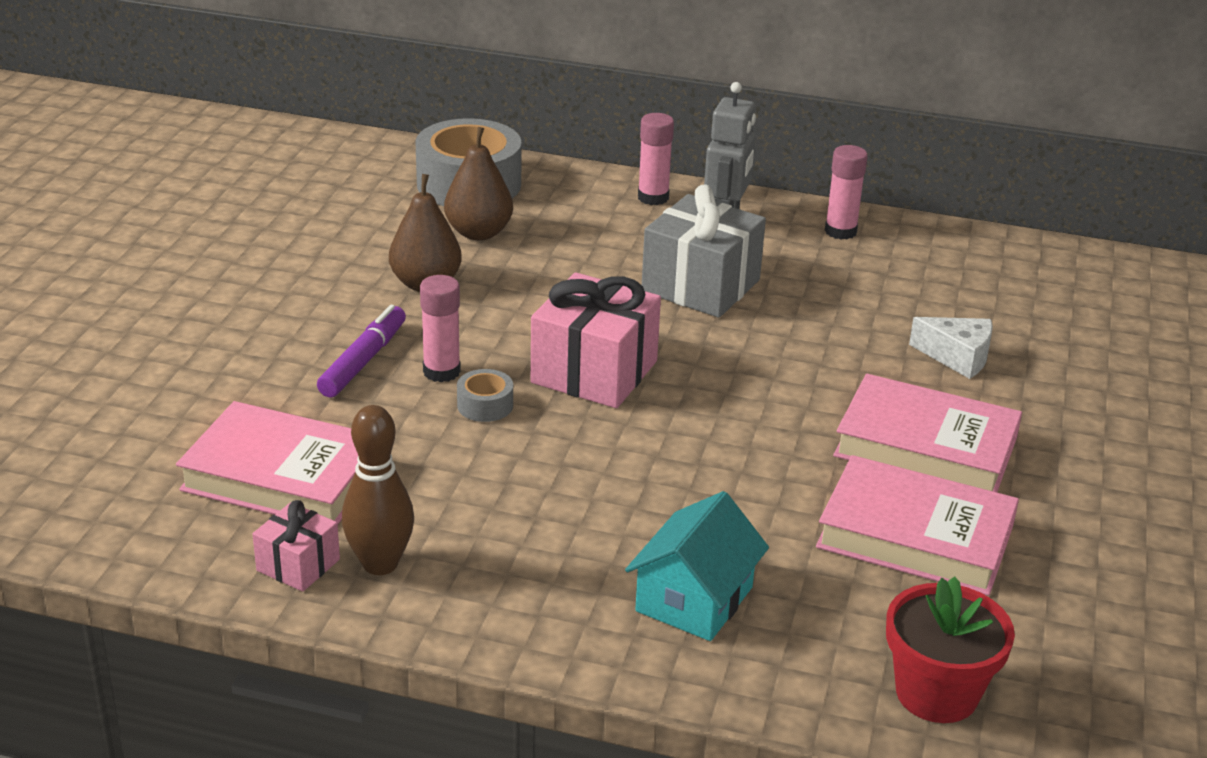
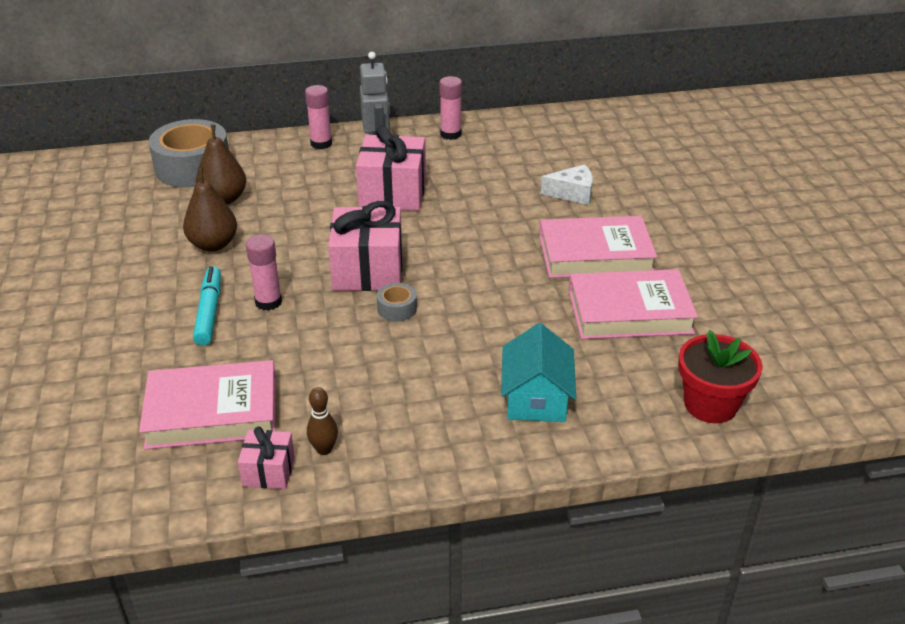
camera: 25 degrees left, 5 degrees up
purple marker [317,305,406,398] -> turquoise marker [193,266,221,346]
brown bowling pin [342,405,414,575] -> brown bowling pin [307,387,338,455], size x0.60
grey tape [457,369,513,422] -> grey tape moved to [377,283,417,322]
grey gift [642,184,766,318] -> pink gift [356,125,426,211]

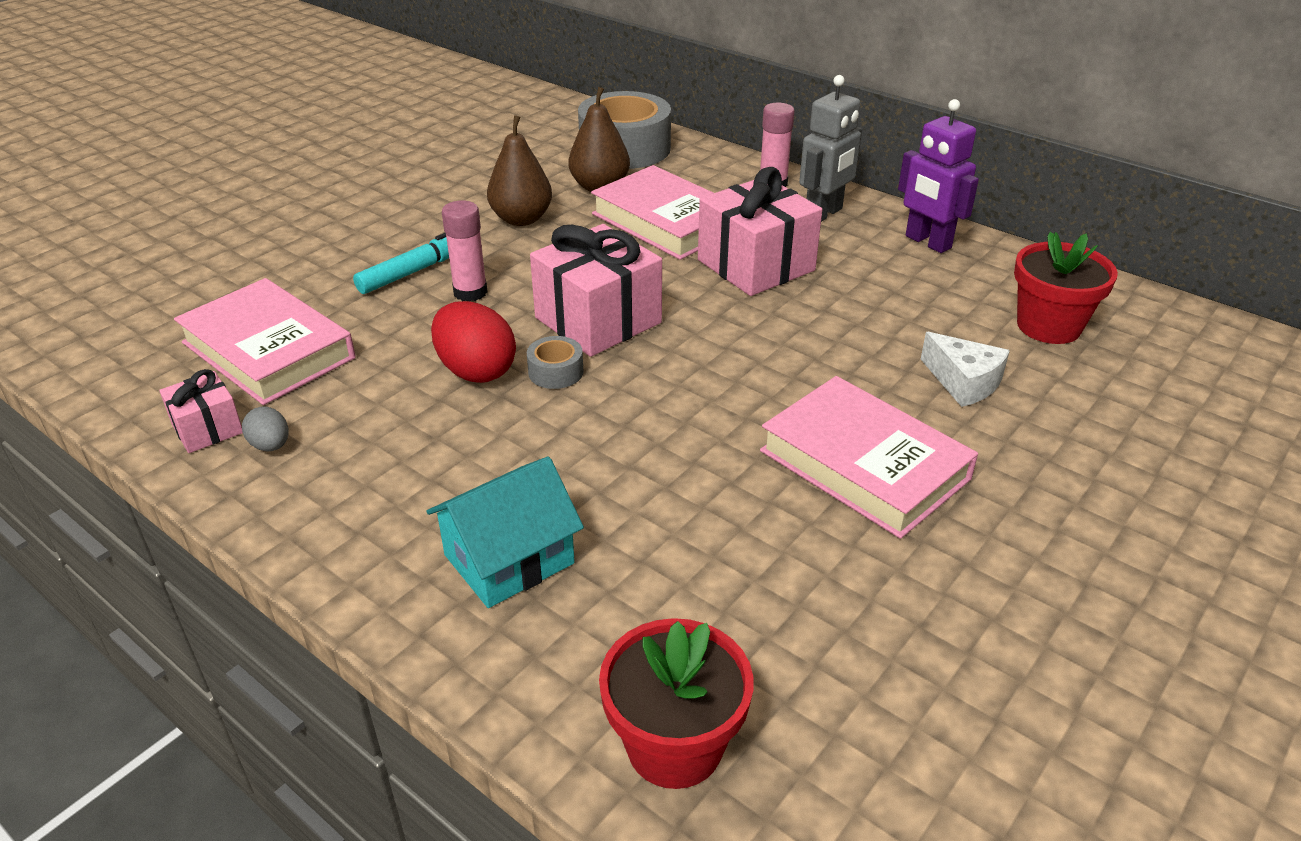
camera: 50 degrees right, 0 degrees up
brown bowling pin [307,387,338,455] -> grey egg [242,407,288,451]
pink glue stick [439,76,462,140] -> purple robot [898,99,979,253]
pink book [569,269,698,339] -> pink book moved to [591,165,713,260]
none -> red egg [431,301,516,383]
none -> red flower pot [1014,232,1118,344]

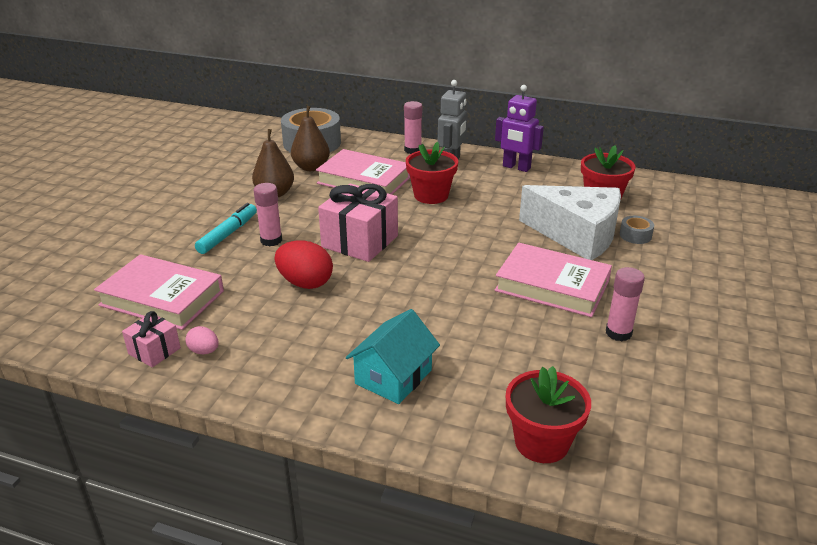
camera: 20 degrees left, 5 degrees down
grey egg [242,407,288,451] -> pink egg [185,326,219,354]
grey tape [527,336,584,389] -> grey tape moved to [620,216,654,244]
pink gift [698,167,822,296] -> red flower pot [406,142,458,204]
white cheese [921,332,1010,407] -> white cheese [519,185,621,260], size x2.08
none -> pink glue stick [606,267,645,342]

